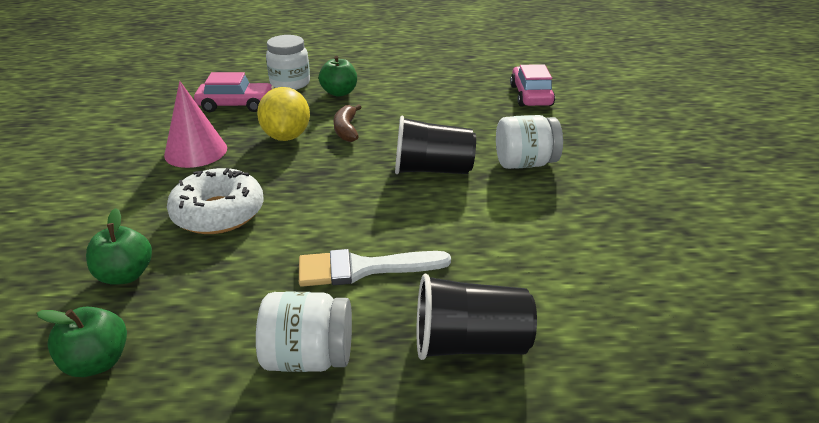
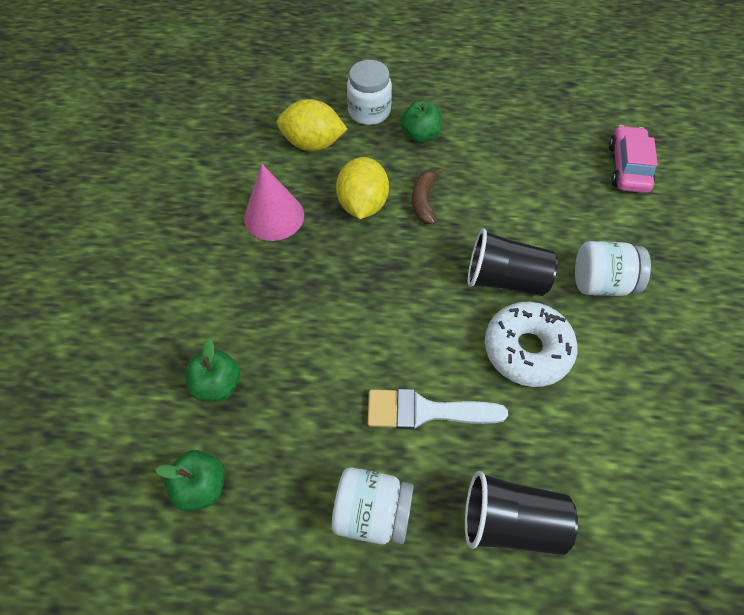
camera: 10 degrees right, 25 degrees up
white donut [167,168,264,234] -> white donut moved to [485,302,577,387]
pink car [194,72,274,112] -> yellow lemon [277,99,347,151]

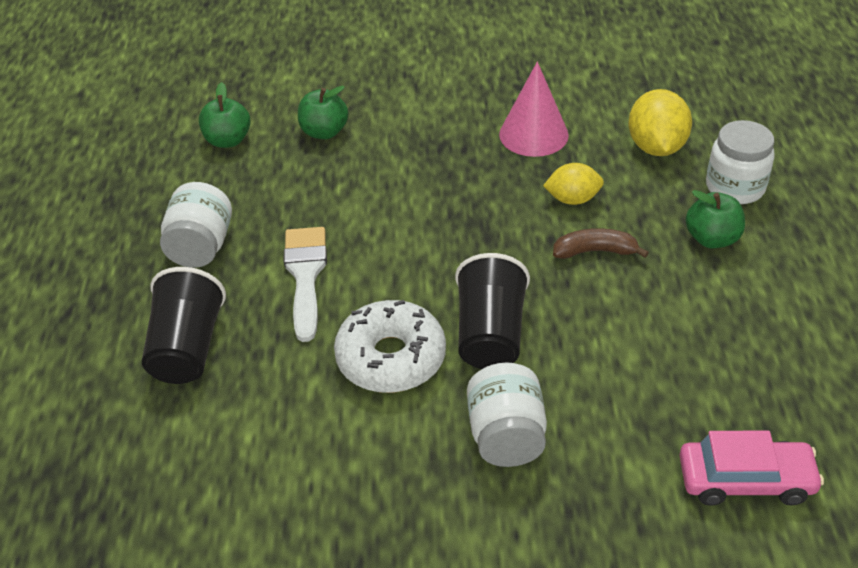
camera: 85 degrees right, 15 degrees down
yellow lemon [336,157,389,219] -> yellow lemon [543,163,604,205], size x0.65

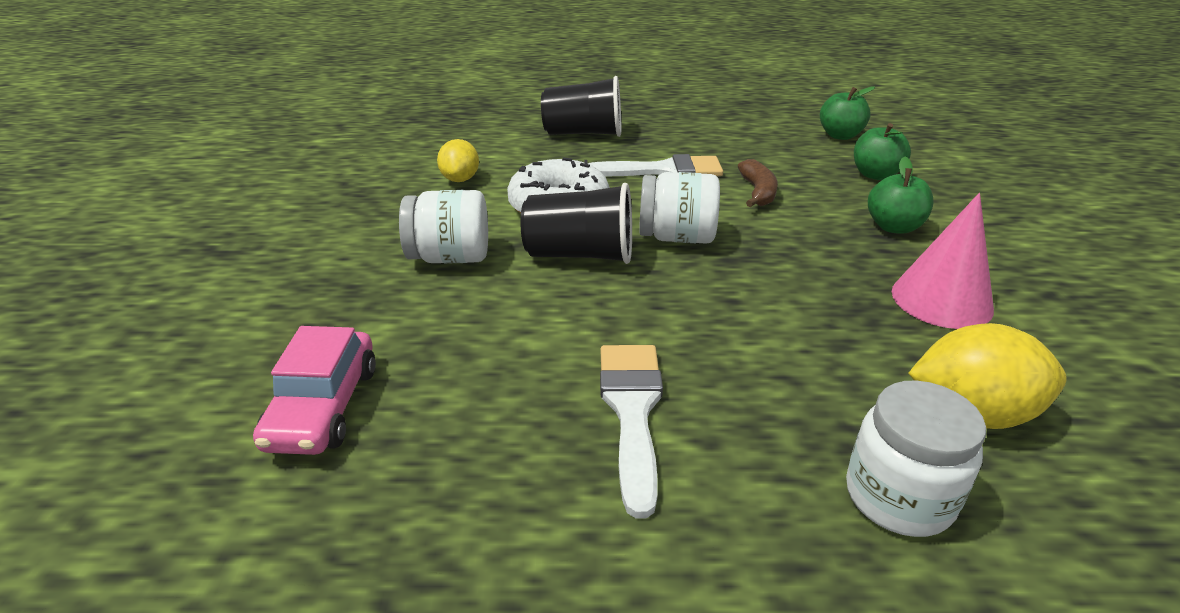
camera: 90 degrees right, 10 degrees down
white jar [160,182,232,268] -> white jar moved to [639,172,720,244]
yellow lemon [543,163,604,205] -> yellow lemon moved to [437,139,479,182]
brown banana [553,228,649,259] -> brown banana moved to [738,159,778,207]
green apple [685,190,745,248] -> green apple moved to [868,157,933,234]
none -> white brush [600,345,663,519]

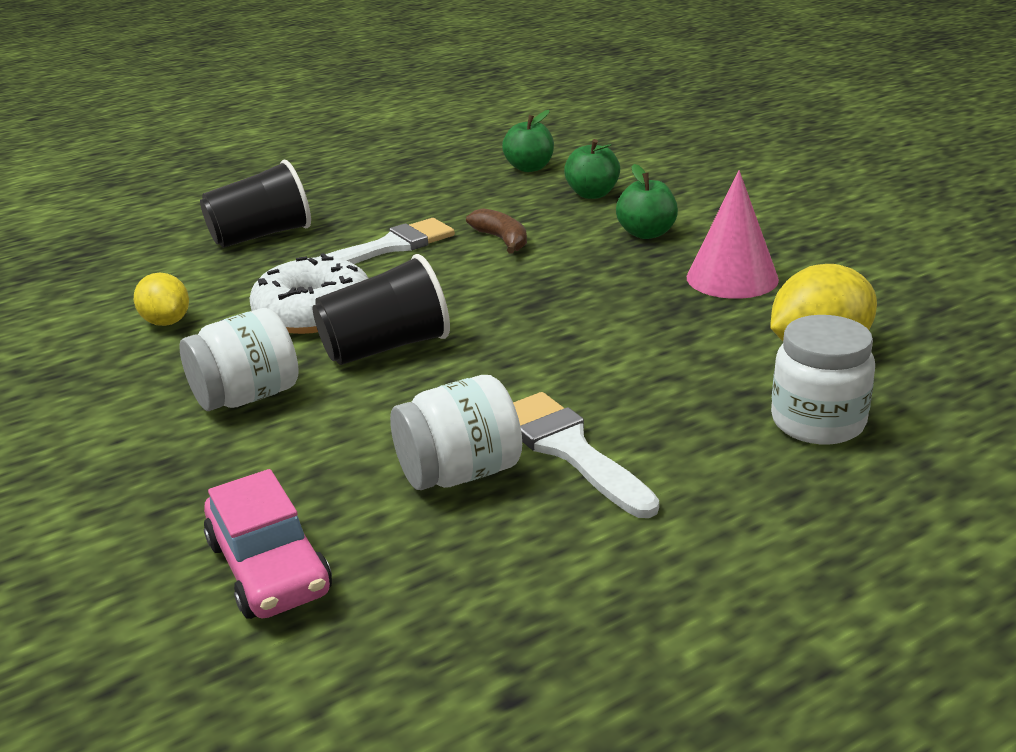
camera: 30 degrees left, 5 degrees down
white jar [639,172,720,244] -> white jar moved to [390,375,522,490]

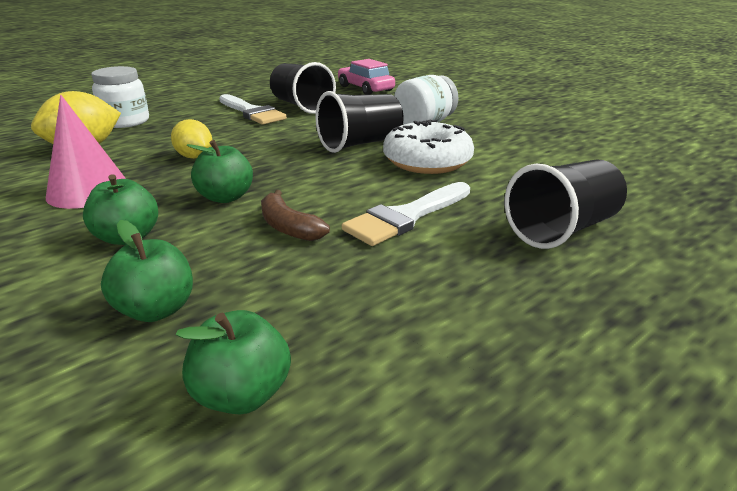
camera: 170 degrees right, 0 degrees up
yellow lemon [134,273,189,326] -> yellow lemon moved to [171,119,212,159]
white jar [390,375,522,490] -> black cup [270,62,336,114]
none -> green apple [187,140,253,203]

